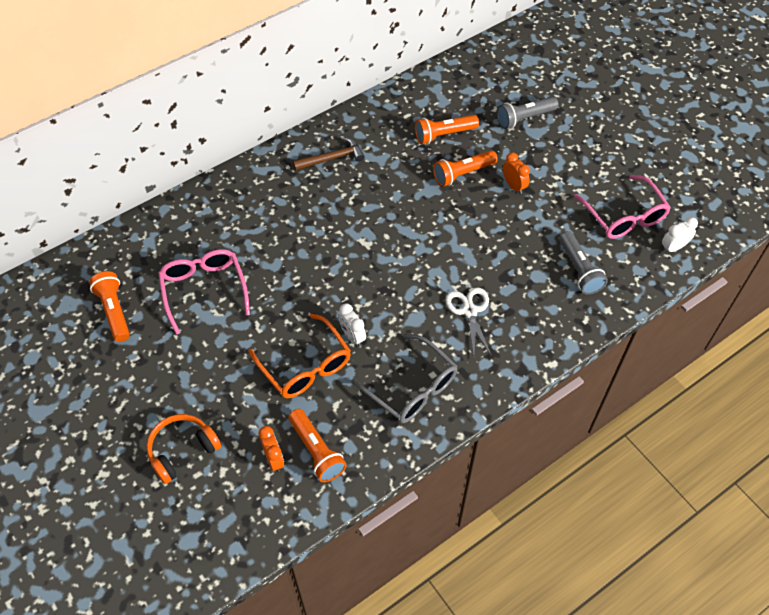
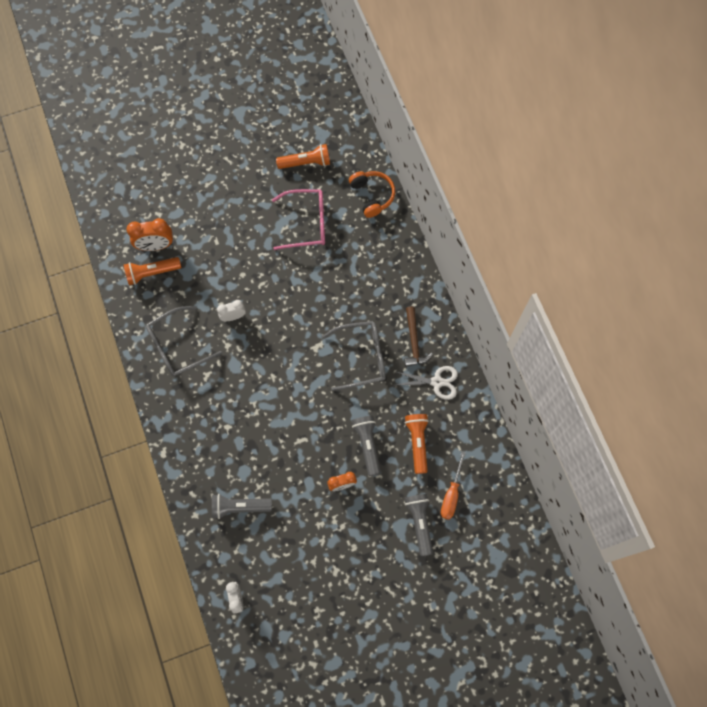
camera: 105 degrees right, 15 degrees up
orange headphones [146,414,221,484] -> orange headphones moved to [349,171,395,218]
orange glasses [249,314,351,398] -> none
orange clock [258,426,284,472] -> orange clock [127,218,173,251], size x1.55
orange flashlight [433,150,498,187] -> grey flashlight [352,416,381,476]
white scissors [445,288,492,356] -> white scissors moved to [394,366,458,400]
pink glasses [574,175,671,239] -> none
none -> grey glasses [322,321,386,391]
none -> orange screwdriver [441,451,466,520]

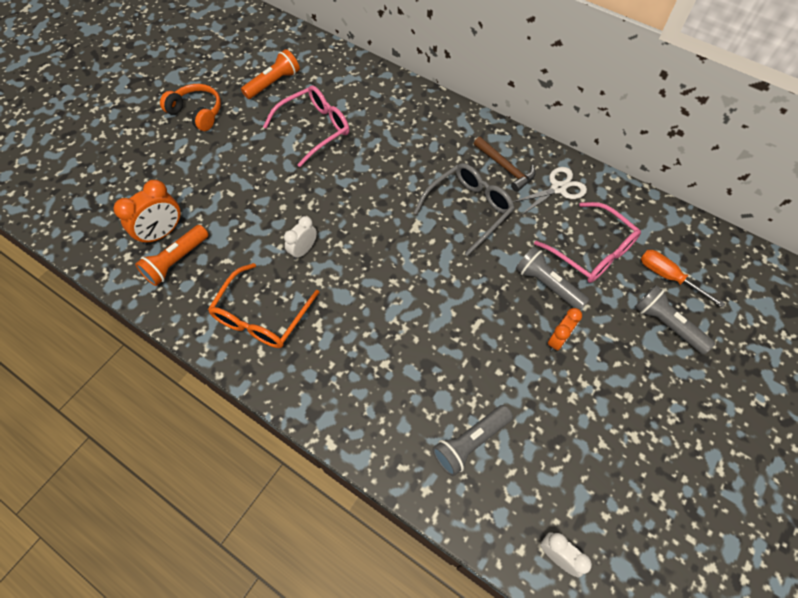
camera: 35 degrees left, 10 degrees down
grey glasses [146,306,222,377] -> orange glasses [208,263,320,348]
orange headphones [349,171,395,218] -> orange headphones moved to [160,84,221,131]
orange flashlight [405,414,429,474] -> pink glasses [534,202,641,283]
orange screwdriver [441,451,466,520] -> orange screwdriver turned 150 degrees clockwise [641,250,725,308]

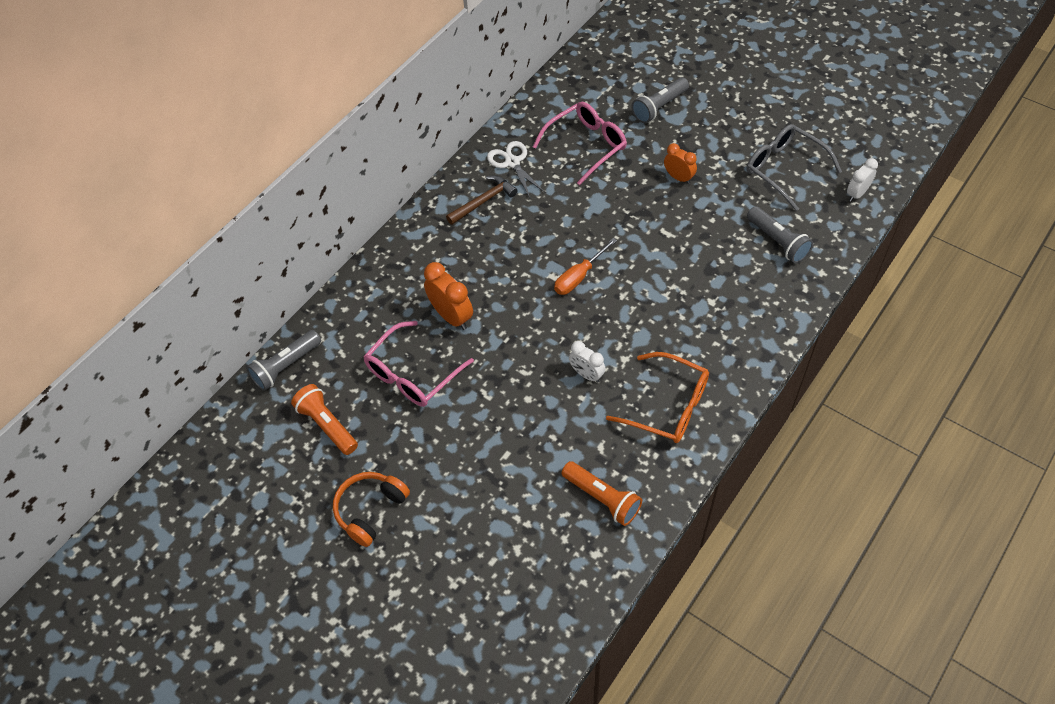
camera: 85 degrees left, 5 degrees down
orange clock [113,180,181,245] -> orange clock moved to [424,262,473,330]
pink glasses [263,85,349,167] -> pink glasses turned 105 degrees counterclockwise [363,321,474,407]
grey glasses [414,163,515,256] -> grey glasses moved to [747,124,842,211]
grey flashlight [516,246,589,310] -> grey flashlight moved to [246,330,321,391]
orange screwdriver [641,250,725,308] -> orange screwdriver moved to [554,238,617,295]

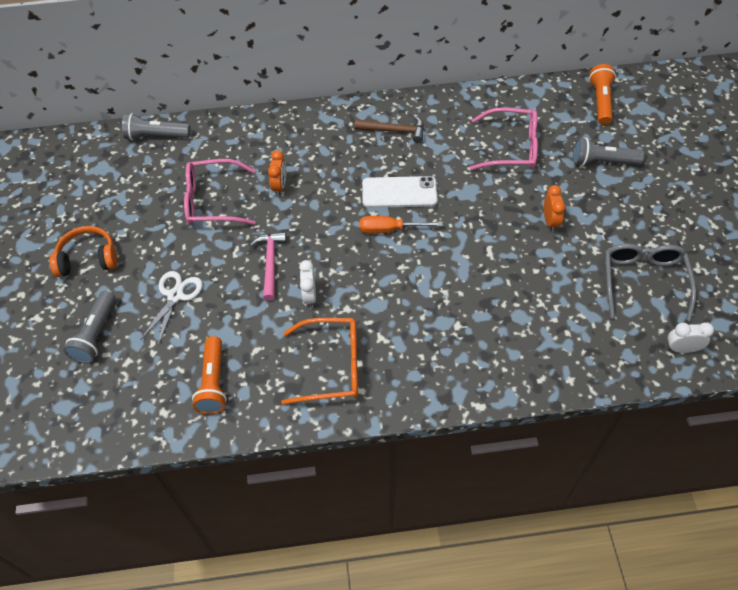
camera: 45 degrees right, 0 degrees up
orange flashlight [291,384,358,455] -> orange flashlight moved to [589,64,616,125]
orange clock [424,262,473,330] -> orange clock [268,150,286,196], size x0.65
white scissors [487,141,546,198] -> white scissors moved to [141,271,203,346]
orange glasses [606,352,709,443] -> orange glasses turned 75 degrees counterclockwise [281,318,358,405]
grey flashlight [747,206,813,263] -> grey flashlight moved to [64,291,116,364]
none -> pink hammer [250,232,287,301]
none -> white phone [362,176,438,208]

